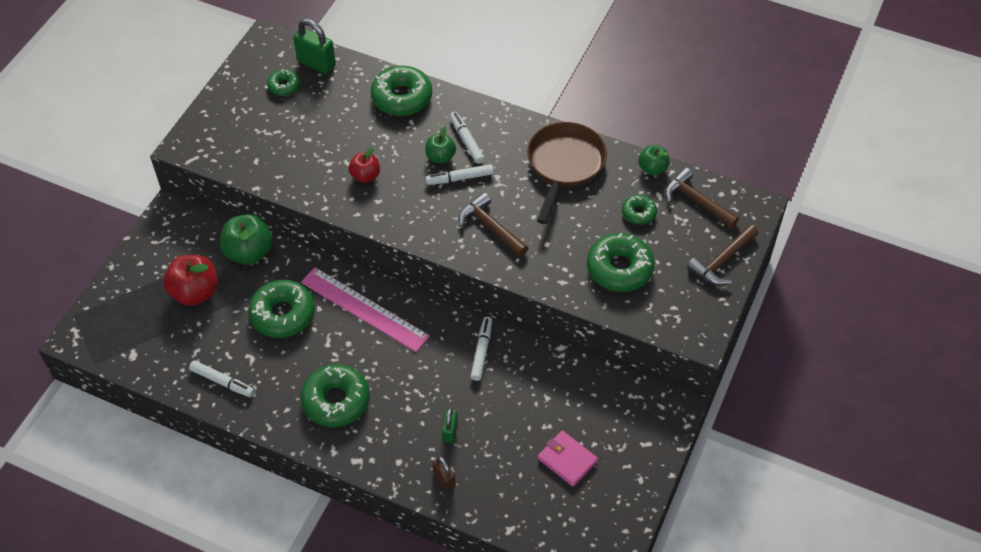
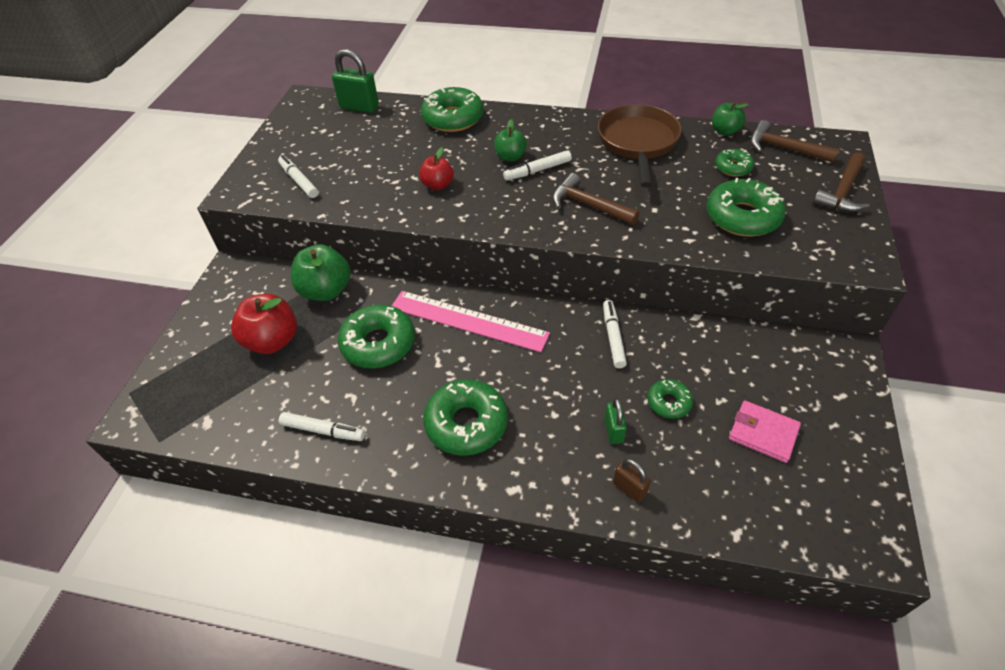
camera: 10 degrees left, 5 degrees down
green donut [267,69,300,96] -> green donut moved to [647,379,693,419]
white marker [450,112,485,164] -> white marker moved to [278,155,318,198]

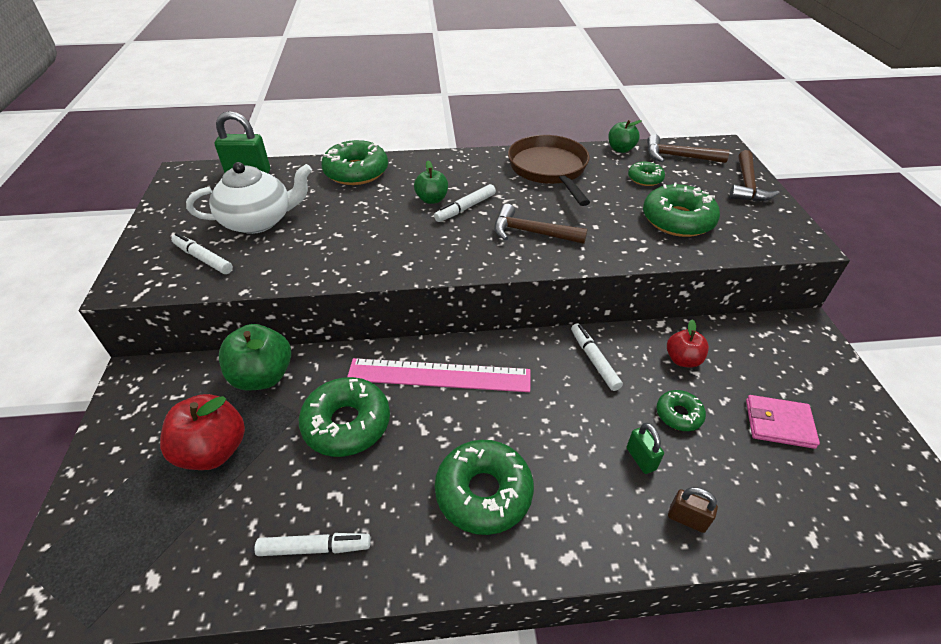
camera: 20 degrees left, 5 degrees down
red apple [419,147,454,190] -> red apple moved to [667,319,709,368]
none -> white teapot [186,162,312,234]

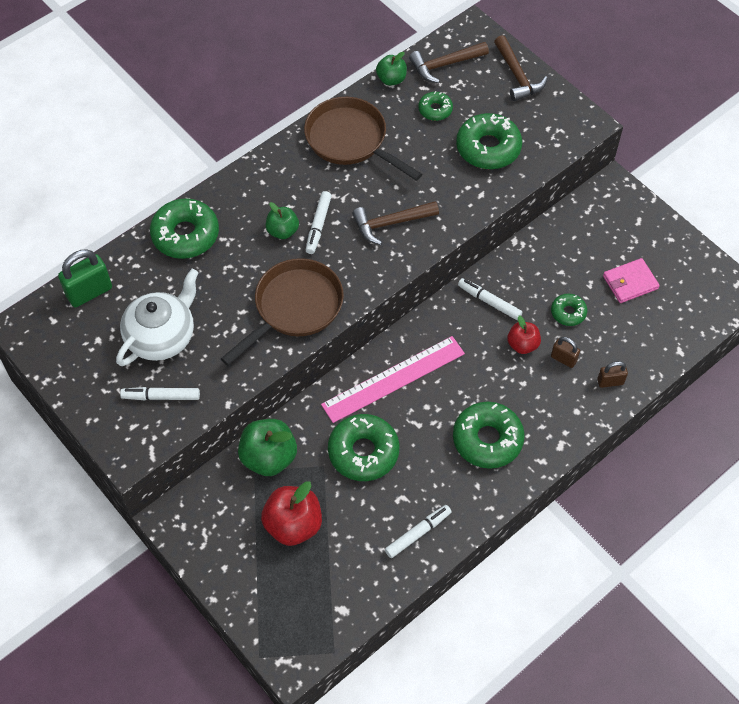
camera: 35 degrees left, 15 degrees up
green padlock [627,423,664,474] -> brown padlock [551,337,580,368]
red apple [667,319,709,368] -> red apple moved to [507,315,541,354]
none -> brown pan [221,258,344,365]

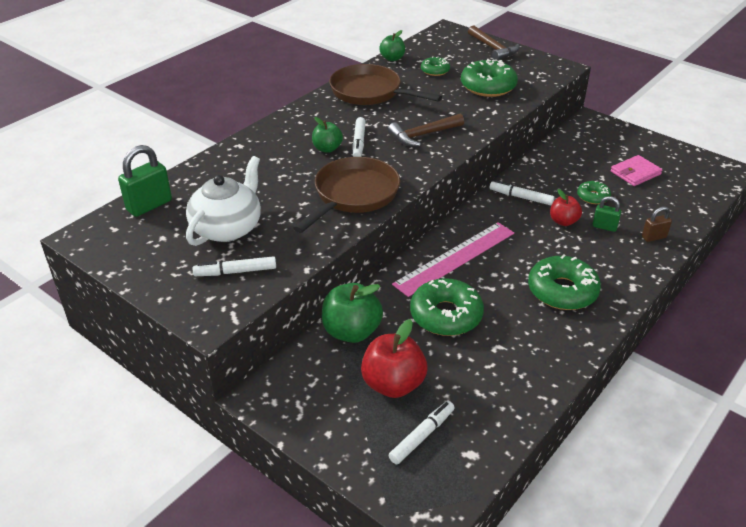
camera: 10 degrees left, 20 degrees down
green donut [150,198,219,259] -> none
white marker [385,505,452,558] -> white marker moved to [388,401,455,464]
brown hammer [409,42,489,83] -> none
brown padlock [551,337,580,368] -> green padlock [592,196,622,232]

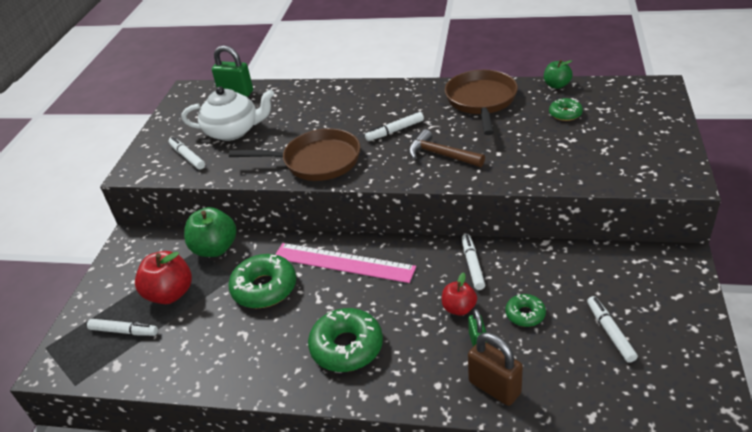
camera: 65 degrees right, 0 degrees up
green apple [312,117,343,153] -> none
green donut [461,59,518,97] -> none
brown hammer [468,25,519,61] -> none
pink wallet [611,155,662,186] -> white marker [587,296,638,363]
brown padlock [642,207,672,242] -> brown padlock [468,332,523,406], size x1.71

